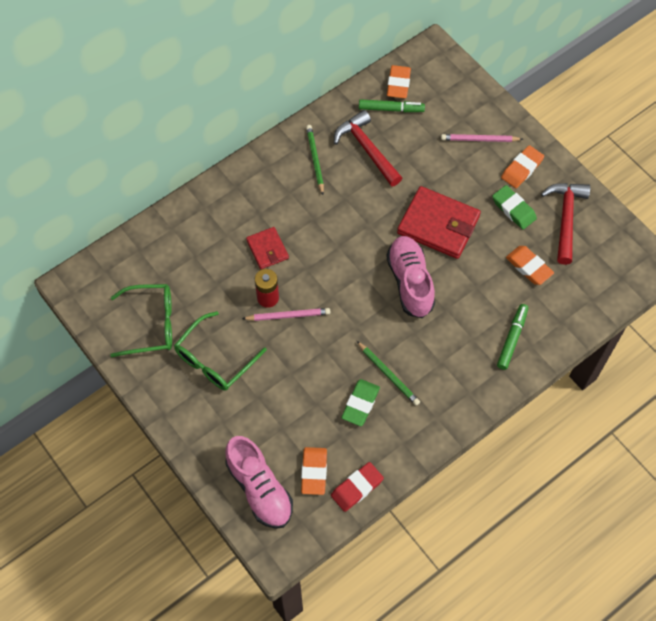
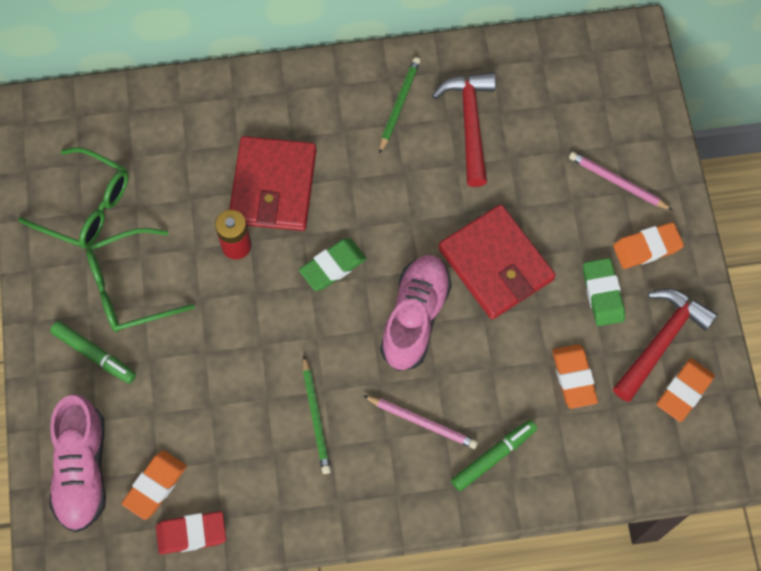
camera: 30 degrees right, 5 degrees up
pink pencil [242,308,330,321] -> pink pencil moved to [363,395,478,449]
red wallet [246,227,289,269] -> red wallet [229,136,317,231], size x1.82
green eraser [341,379,380,426] -> green eraser moved to [299,238,367,291]
green marker [359,99,425,112] -> green marker moved to [50,321,136,384]
orange eraser [387,65,411,98] -> orange eraser moved to [657,358,715,422]

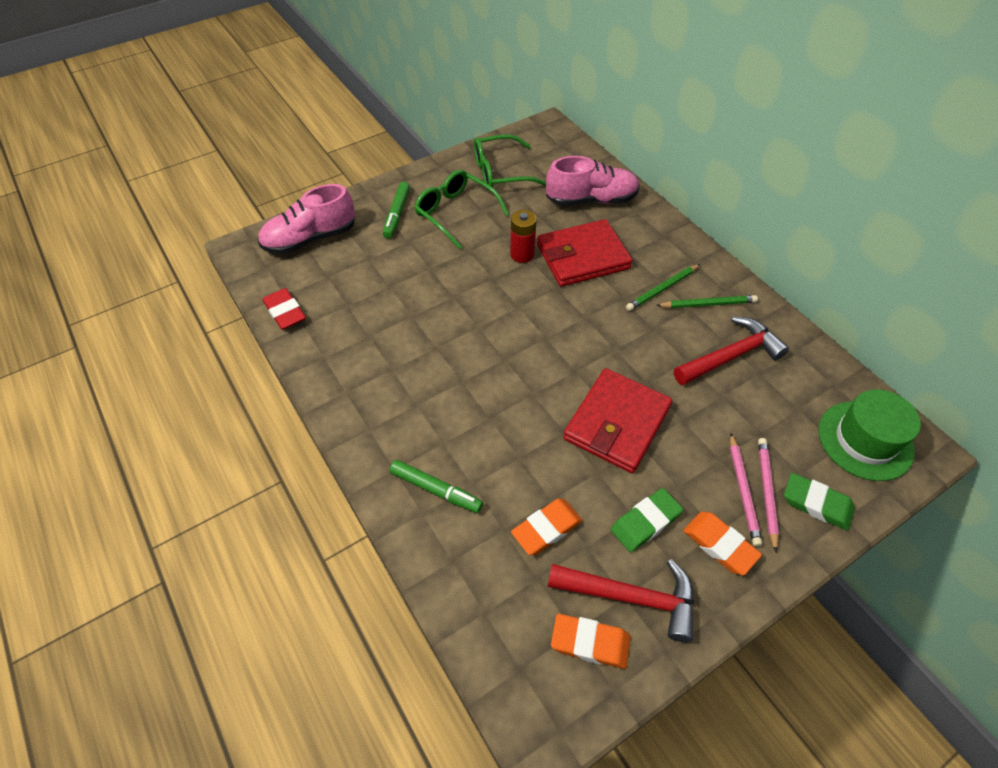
camera: 65 degrees right, 15 degrees down
green glasses [18,147,129,249] -> green glasses turned 75 degrees clockwise [474,134,546,188]
orange eraser [122,450,187,520] -> none
green eraser [299,238,367,291] -> green eraser moved to [784,473,855,531]
green pencil [303,356,331,474] -> green pencil moved to [626,264,700,311]
pink pencil [363,395,478,449] -> pink pencil moved to [730,434,762,547]
pink shoe [380,255,452,371] -> pink shoe moved to [546,156,640,206]
none -> green hat [818,389,921,481]

